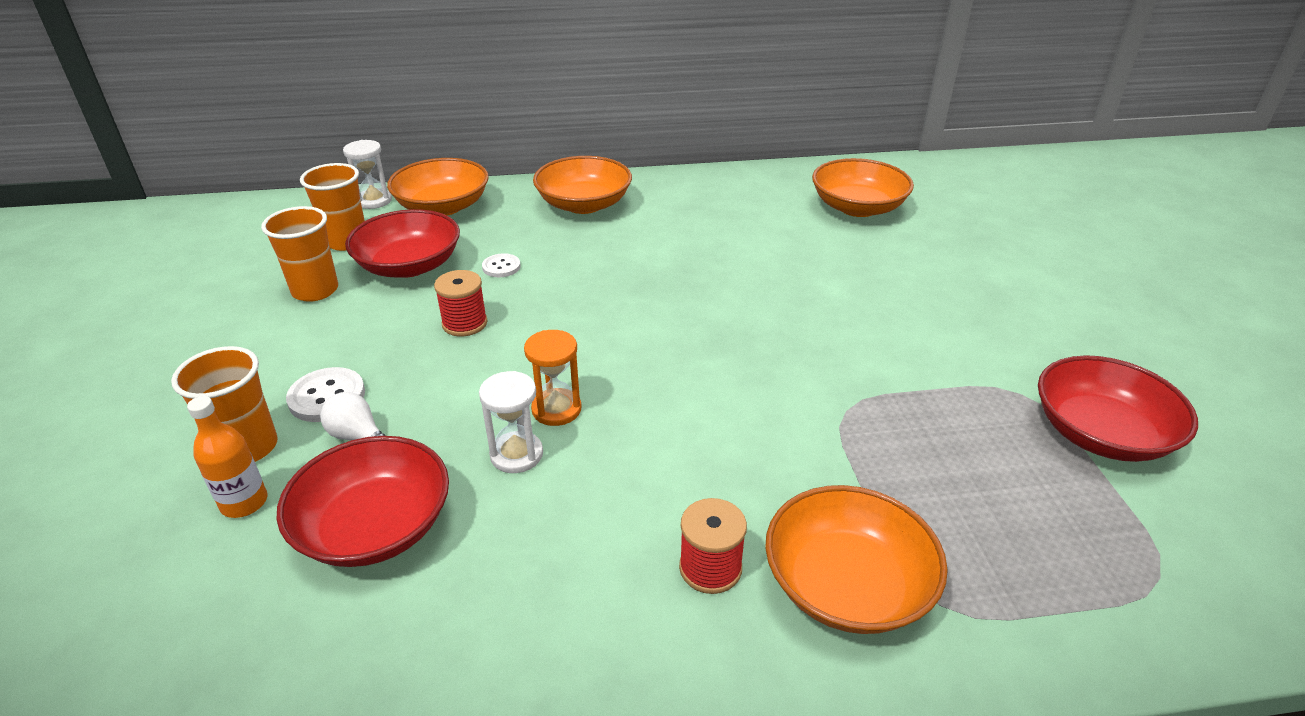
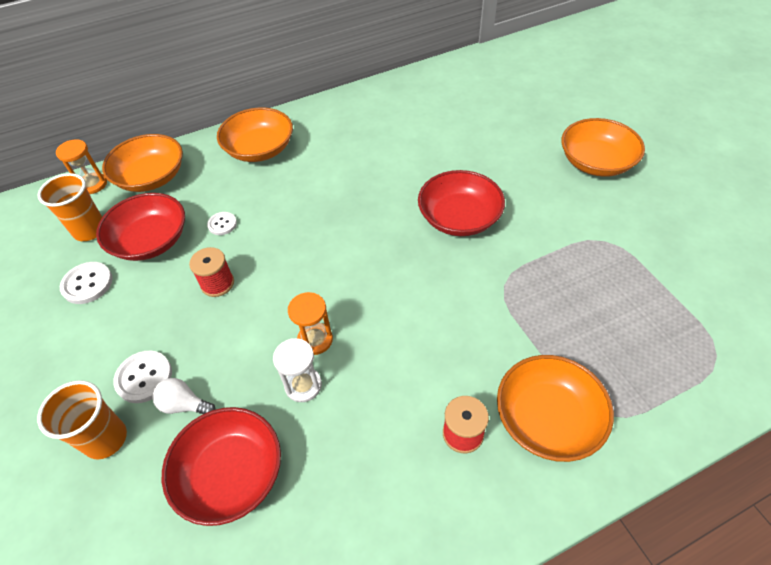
camera: 15 degrees left, 15 degrees up
orange bottle [187,396,267,518] -> none
orange cup [261,206,338,302] -> white button [60,262,113,304]
white hourglass [343,140,392,209] -> orange hourglass [56,139,107,194]
orange bowl [812,158,914,217] -> orange bowl moved to [561,118,645,177]
red bowl [1038,355,1198,462] -> red bowl moved to [418,170,505,236]

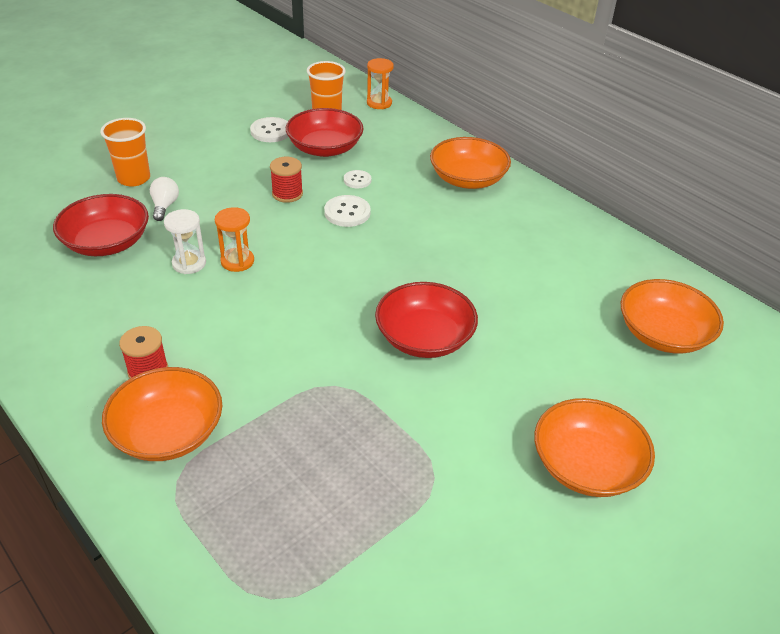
camera: 70 degrees right, 10 degrees down
orange bowl [102,134,183,192] -> orange bowl moved to [621,279,724,354]
white button [113,351,172,403] -> white button moved to [324,195,371,227]

